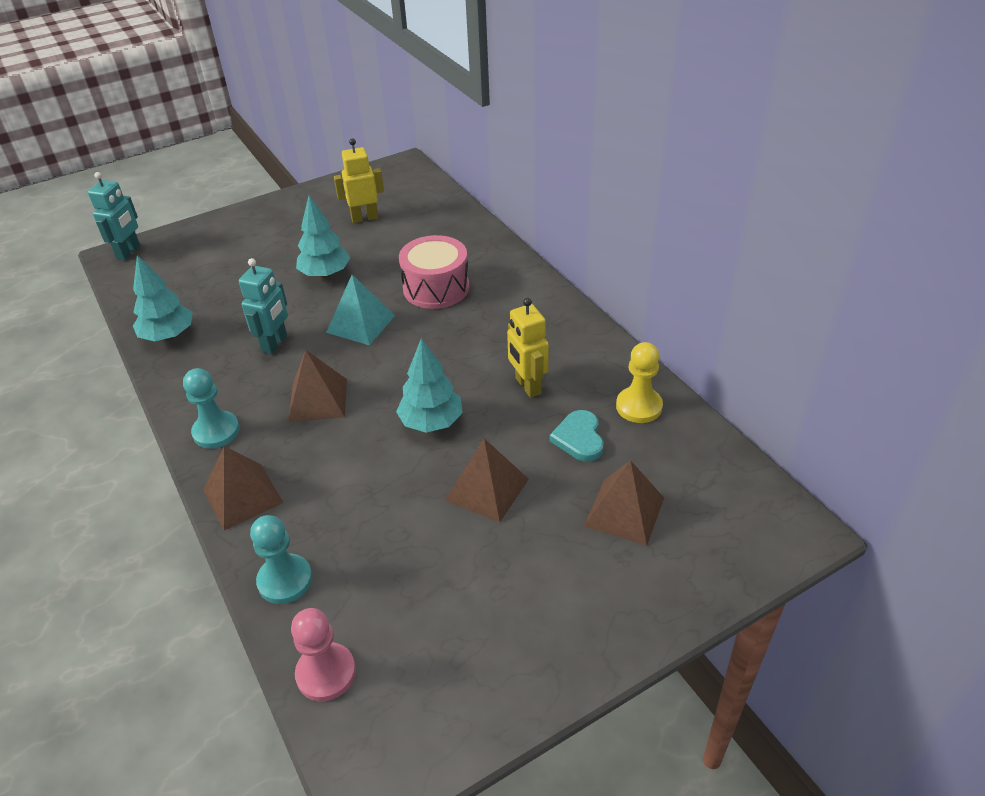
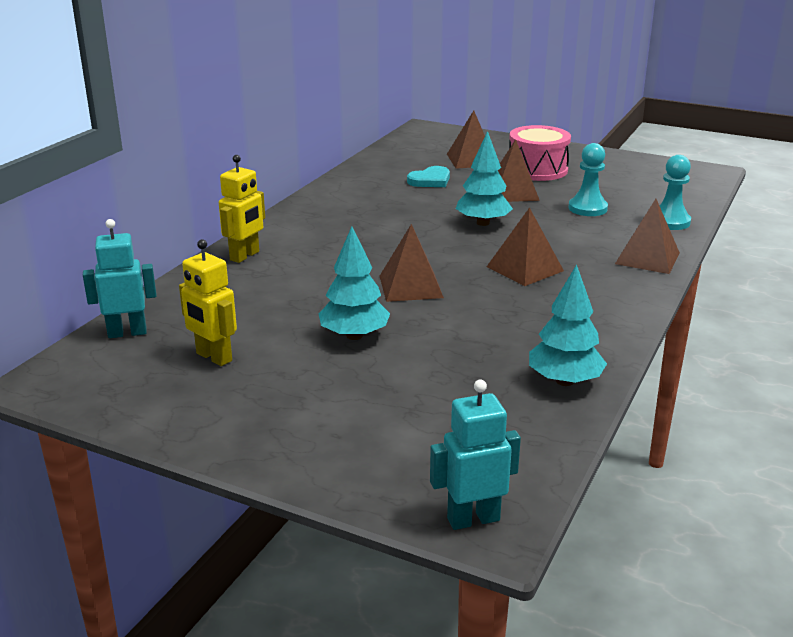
camera: 125 degrees left, 15 degrees down
turquoise pawn [183,368,240,449] -> turquoise pawn moved to [568,143,608,216]
turquoise robot [239,258,288,354] -> turquoise robot moved to [83,219,156,338]
pink pawn [291,608,356,702] -> none
turquoise pyramid [326,275,395,345] -> brown pyramid [380,224,444,302]
pink drum [399,235,469,309] -> pink drum moved to [509,125,571,181]
yellow robot [507,298,549,398] -> yellow robot moved to [219,155,265,263]
yellow pawn [616,342,663,423] -> none

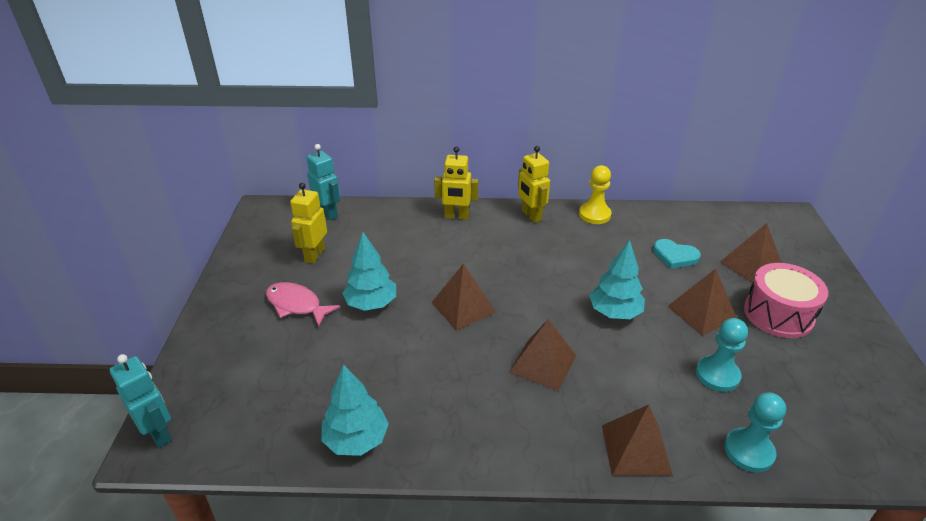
camera: 65 degrees right, 10 degrees up
none -> pink fish [266,282,340,327]
none -> yellow robot [518,146,550,223]
none -> yellow pawn [579,165,612,224]

